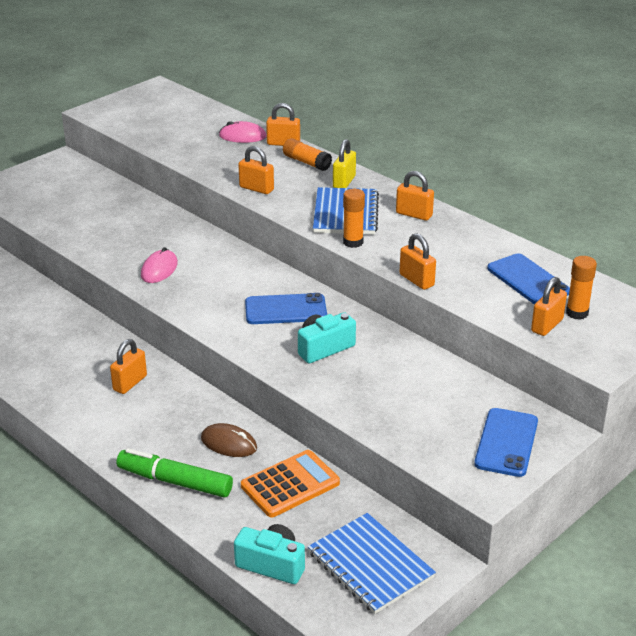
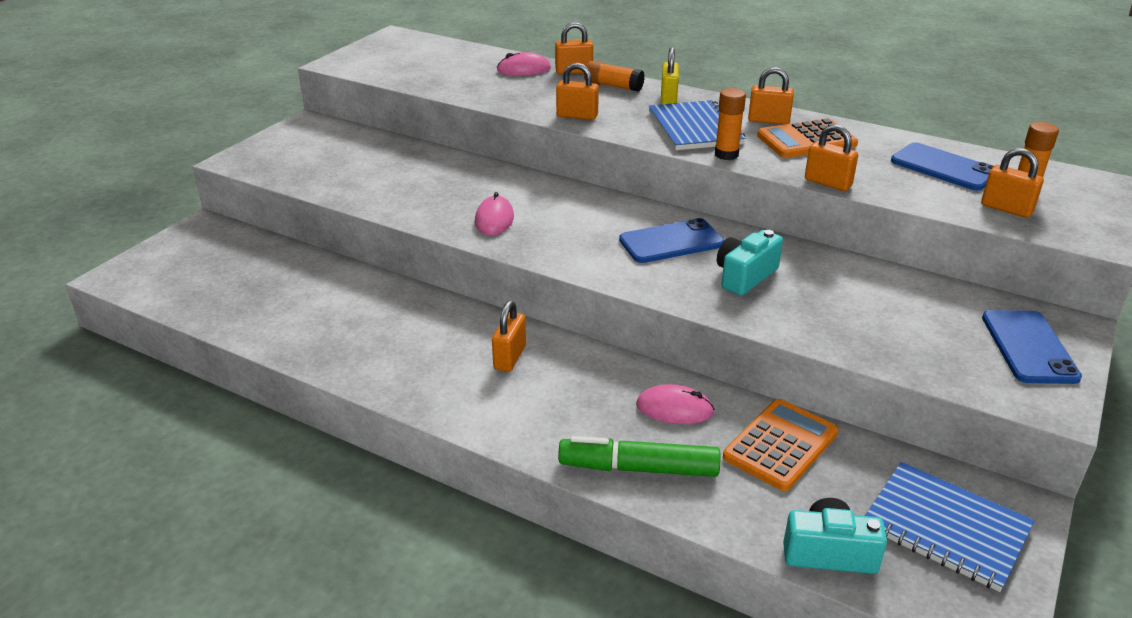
camera: 15 degrees left, 0 degrees up
brown mouse [201,423,257,457] -> pink mouse [636,384,715,424]
orange padlock [531,277,567,336] -> orange padlock turned 75 degrees counterclockwise [981,148,1044,218]
none -> orange calculator [757,118,858,158]

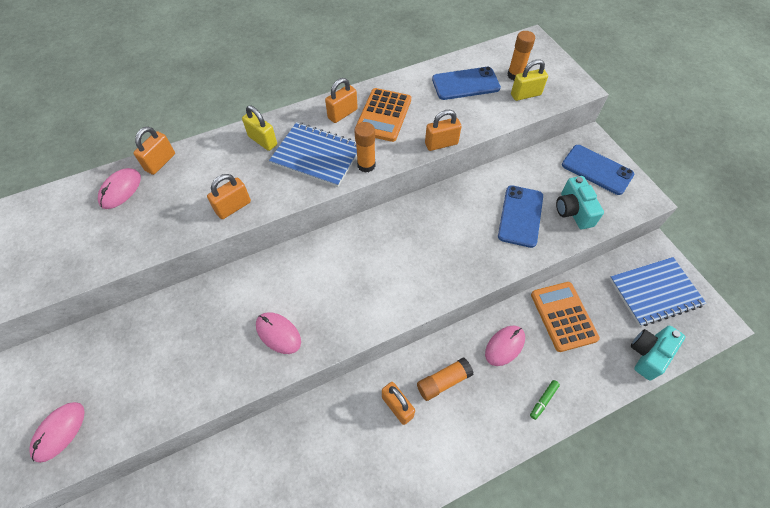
camera: 55 degrees left, 25 degrees up
green marker [558,436,721,477] -> green marker [530,380,560,420], size x0.44
orange glue stick [584,61,645,91] -> orange glue stick moved to [417,358,473,401]
blue phone [619,218,724,263] -> blue phone moved to [498,185,543,248]
turquoise camera [717,230,783,296] -> turquoise camera moved to [556,176,604,229]
orange padlock [981,148,1044,218] -> yellow padlock [511,59,548,101]
none -> pink mouse [29,402,85,463]

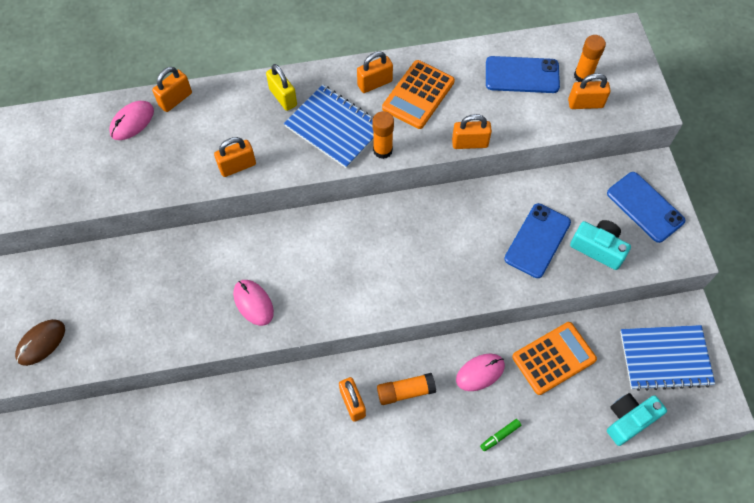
camera: 15 degrees right, 5 degrees up
pink mouse [29,402,85,463] -> brown mouse [15,319,65,366]
yellow padlock [511,59,548,101] -> orange padlock [568,73,610,109]
orange calculator [531,282,600,352] -> orange calculator turned 60 degrees clockwise [512,322,597,395]
turquoise camera [556,176,604,229] -> turquoise camera turned 120 degrees clockwise [570,220,631,270]

